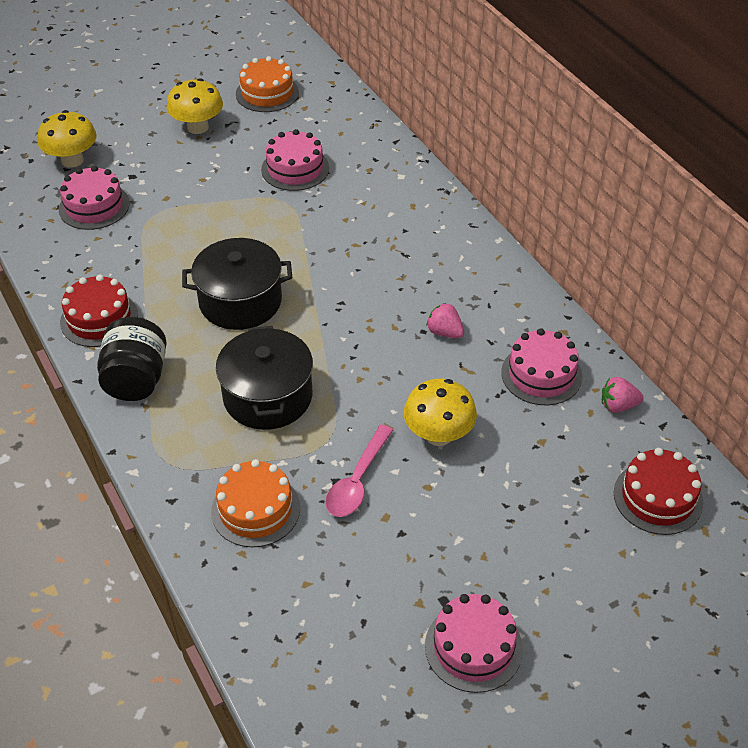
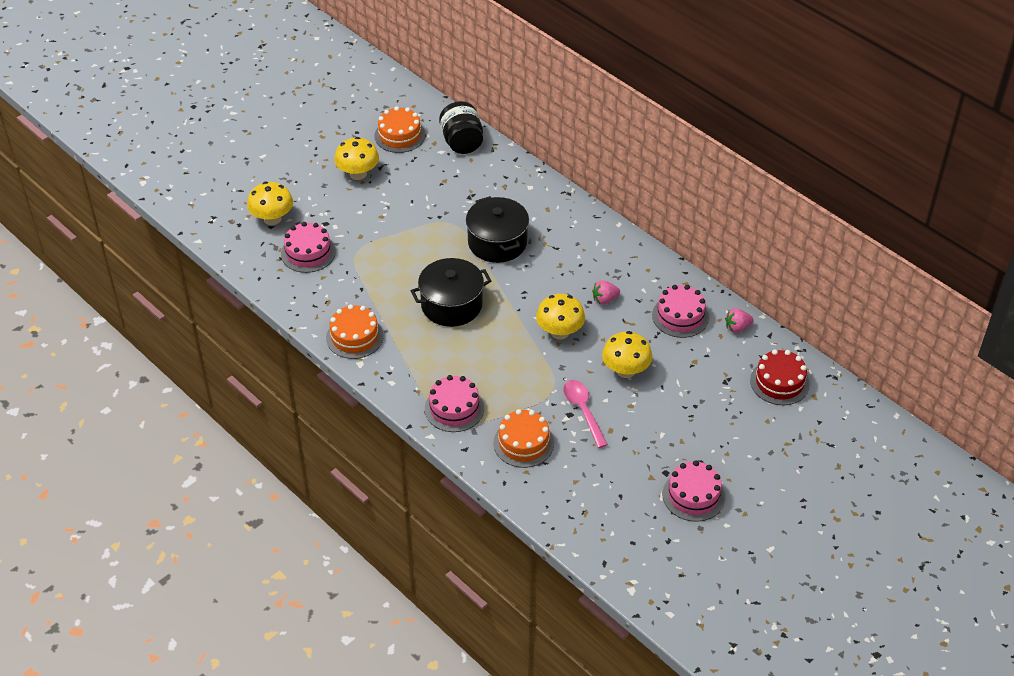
camera: 15 degrees left, 0 degrees up
red cake [60,274,138,347] -> orange cake [326,305,384,359]
black jar [97,317,167,401] -> black jar moved to [439,101,483,154]
black pot [216,326,313,430] -> black pot moved to [466,196,529,263]
pink cake [261,129,329,191] -> pink cake moved to [425,375,484,432]
pink spoon [325,425,393,517] -> pink spoon turned 150 degrees clockwise [563,380,608,448]
pink strawberry [426,303,464,338] -> pink strawberry turned 45 degrees counterclockwise [592,280,620,305]
none -> yellow mushroom [536,294,585,340]

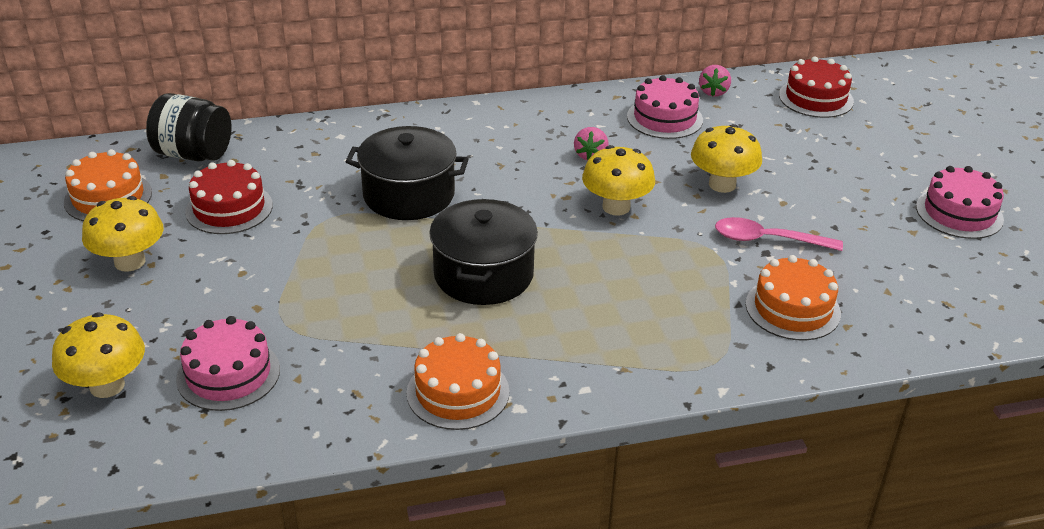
camera: 60 degrees left, 10 degrees down
pink cake [425,375,484,432] -> none
none -> red cake [185,160,273,234]

